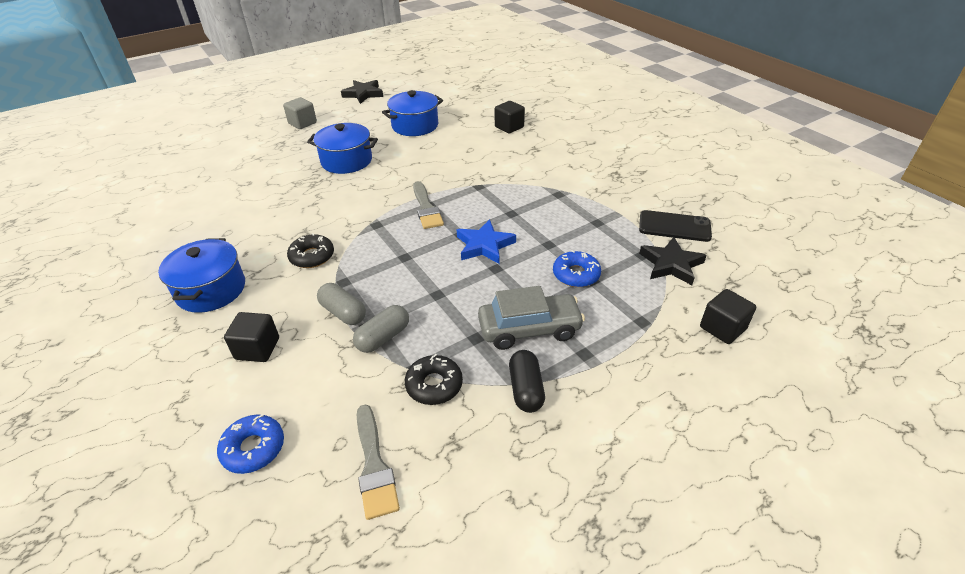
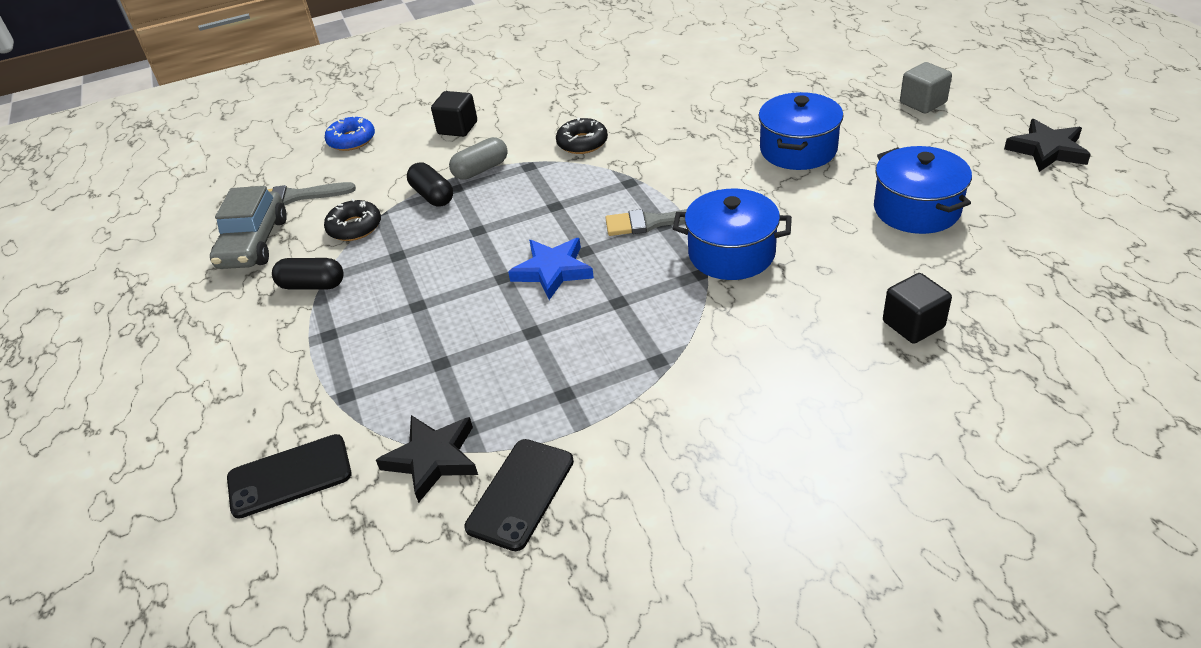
camera: 105 degrees right, 0 degrees up
blue pot [158,238,245,313] -> blue pot moved to [673,188,792,280]
grey capsule [353,305,409,353] -> black capsule [407,163,453,206]
grey car [478,286,585,350] -> grey car moved to [210,186,287,269]
blue donut [553,250,601,287] -> none
black cube [700,289,756,344] -> black phone [227,434,352,519]

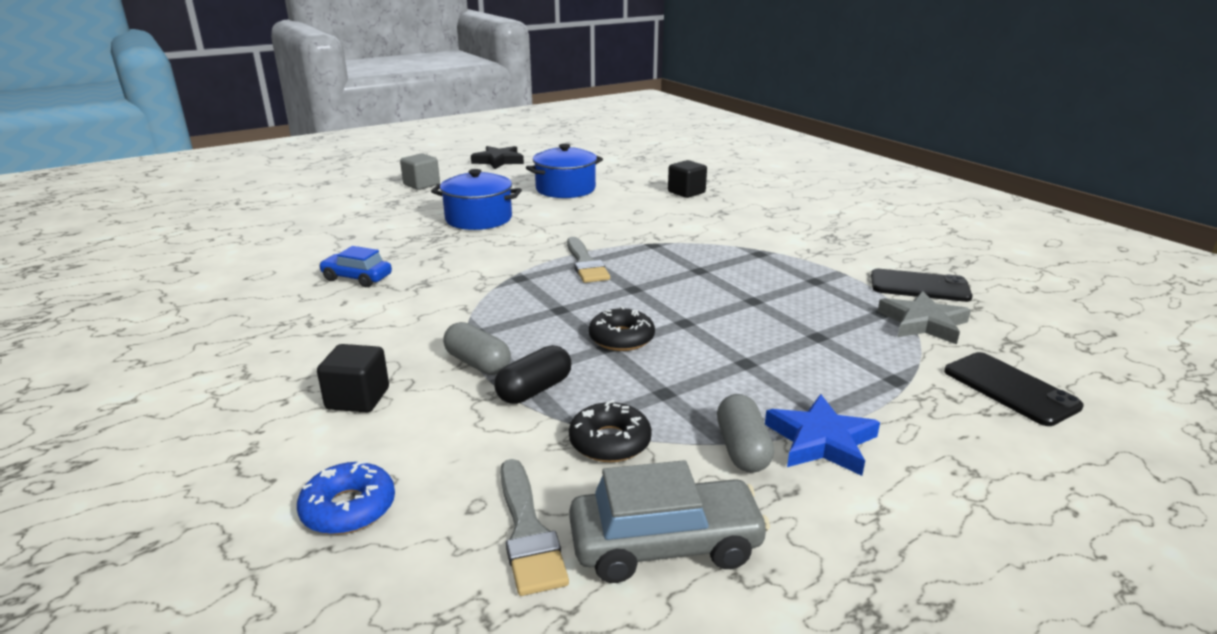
camera: 105 degrees left, 15 degrees down
black capsule [272,258,344,289] -> grey capsule [717,394,774,473]
black star [376,415,478,503] -> grey star [877,291,971,344]
blue star [508,238,594,300] -> blue star moved to [765,394,880,476]
black donut [556,117,608,154] -> black donut moved to [589,306,655,351]
blue pot [673,188,792,280] -> none
none -> blue car [319,246,392,287]

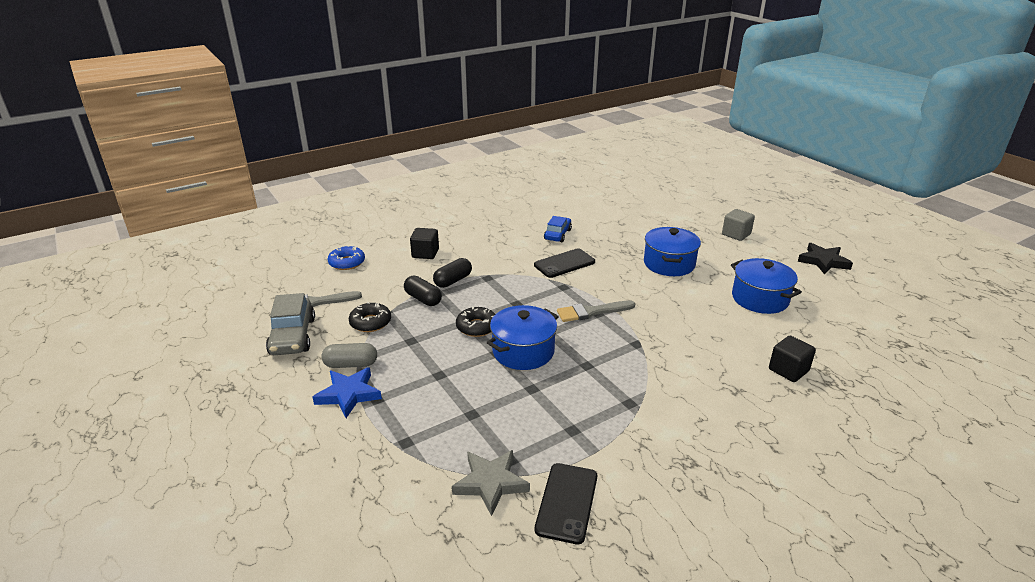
camera: 90 degrees right, 5 degrees up
grey capsule [443,322,511,375] -> black capsule [433,258,472,288]
black phone [944,352,1084,426] -> black phone moved to [534,248,595,278]
none -> blue pot [487,305,559,370]

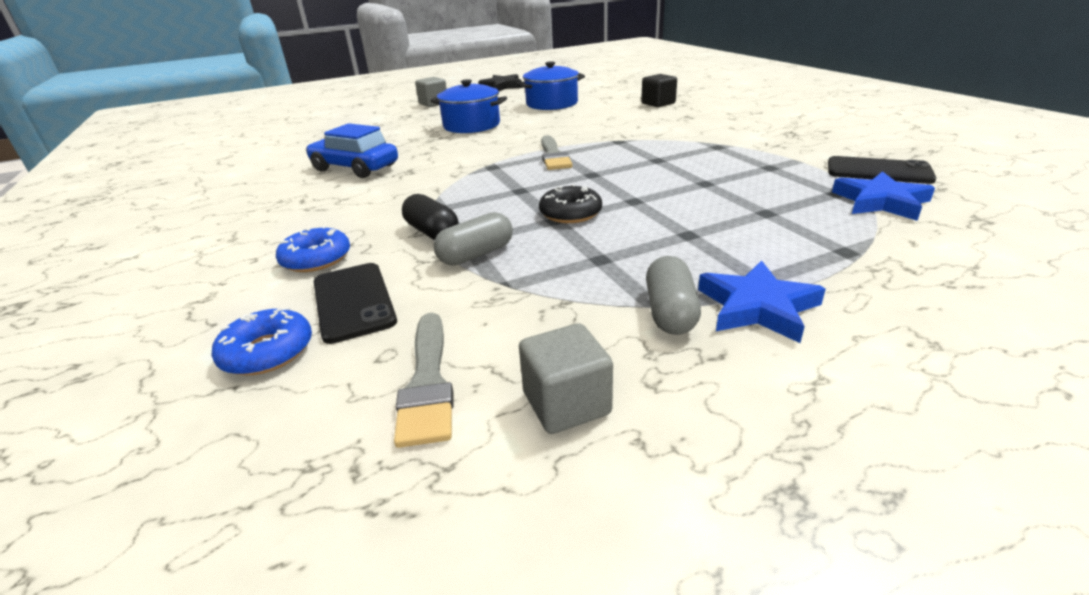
camera: 80 degrees left, 0 degrees up
grey car [266,293,315,355] -> grey cube [519,323,613,434]
black donut [349,302,391,332] -> none
black capsule [404,276,442,306] -> grey capsule [434,212,513,266]
black cube [410,228,439,259] -> blue donut [276,225,350,272]
grey star [452,450,530,516] -> blue star [832,171,935,221]
blue pot [487,305,559,370] -> none
black phone [534,248,595,278] -> black phone moved to [314,263,397,344]
blue car [544,216,572,242] -> blue car [306,123,398,178], size x1.54

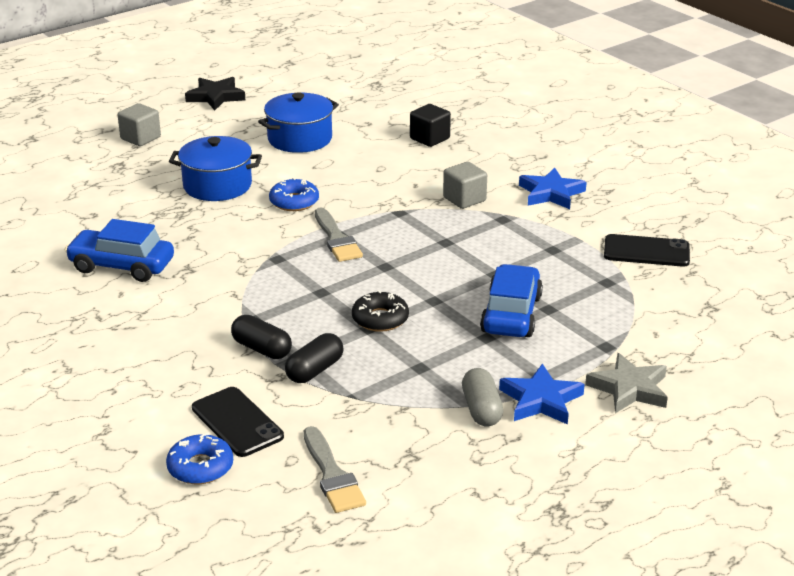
camera: 15 degrees left, 0 degrees up
blue donut [276,225,350,272] -> blue donut moved to [269,177,319,211]
grey capsule [434,212,513,266] -> black capsule [285,333,343,383]
grey cube [519,323,613,434] -> grey cube moved to [443,162,487,209]
blue star [832,171,935,221] -> blue star moved to [519,168,587,209]
none -> blue car [480,264,543,337]
none -> grey star [585,353,668,413]

